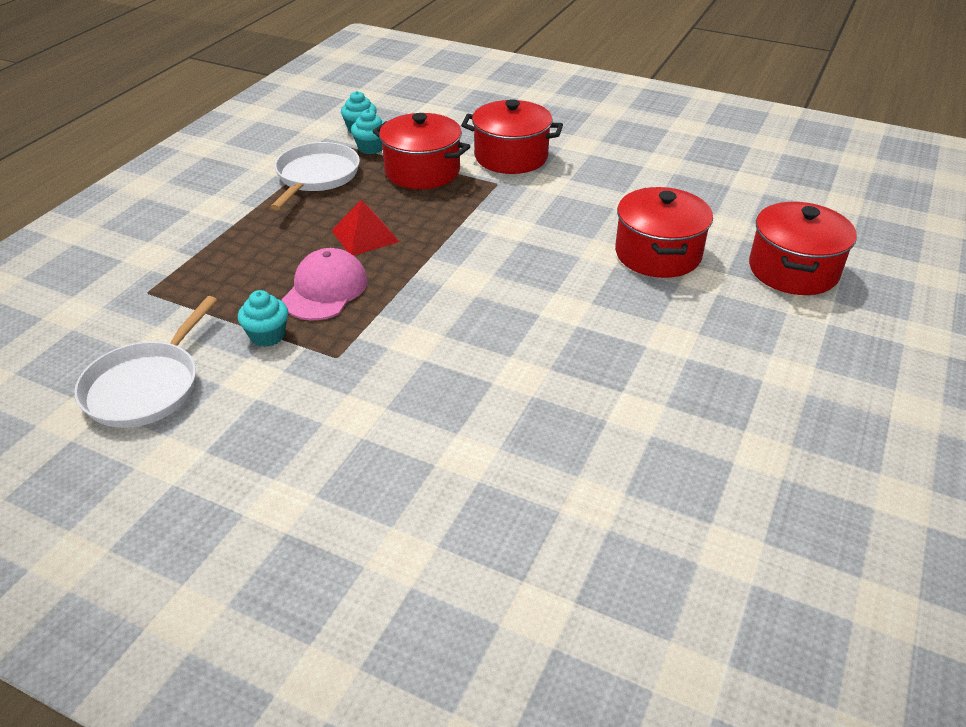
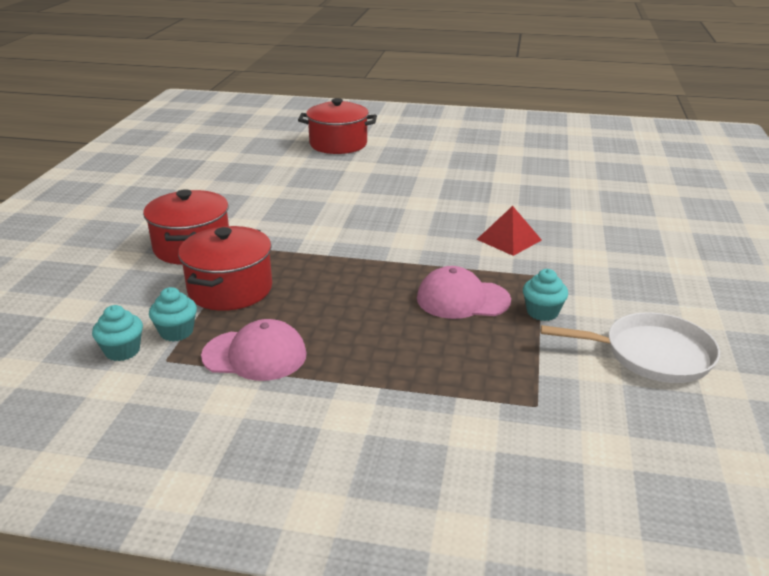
camera: 105 degrees left, 10 degrees down
white pan [271,142,360,210] -> pink cap [201,319,307,381]
red pyramid [331,200,399,256] -> red pyramid moved to [476,206,542,256]
red pot [615,187,713,278] -> none

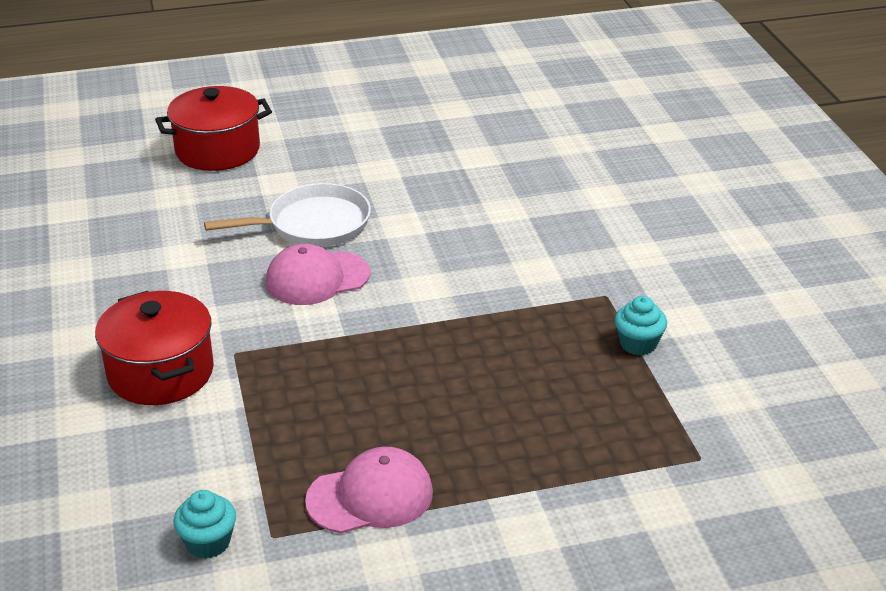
camera: 25 degrees left, 5 degrees up
turquoise cupcake [149,287,197,342] -> none
red pot [178,226,272,311] -> none
pink cap [417,266,511,319] -> pink cap moved to [265,244,370,305]
red pyramid [476,206,542,256] -> none
white pan [540,312,720,383] -> white pan moved to [204,183,371,247]

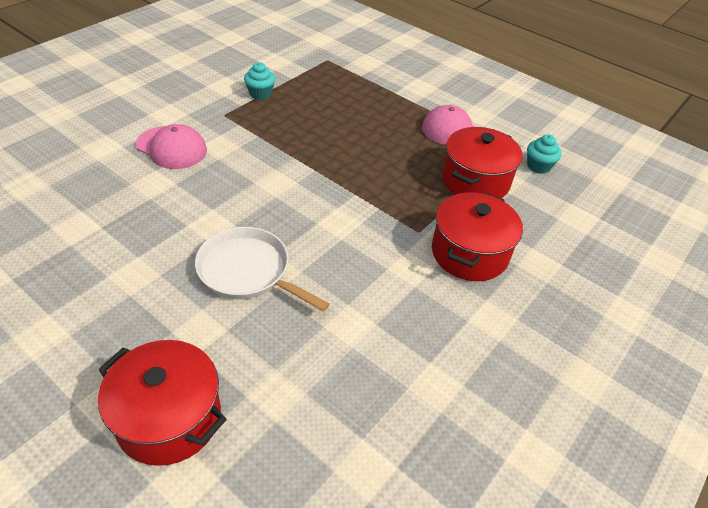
camera: 130 degrees left, 10 degrees up
pink cap [265,244,370,305] -> pink cap moved to [136,124,207,169]
none -> red pot [442,127,523,198]

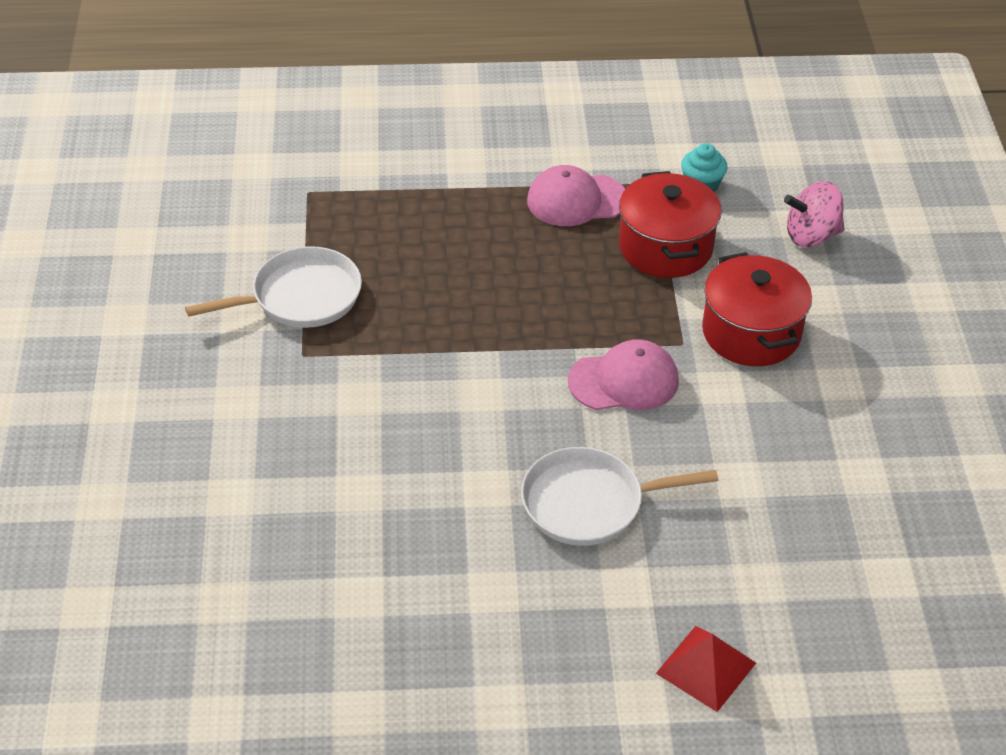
camera: 40 degrees left, 0 degrees up
red pot [98,340,226,466] -> red pyramid [656,626,756,712]
pink cap [136,124,207,169] -> pink cap moved to [568,340,679,410]
turquoise cupcake [244,62,275,100] -> white pan [185,246,362,328]
none -> pink spinning top [784,181,845,247]

